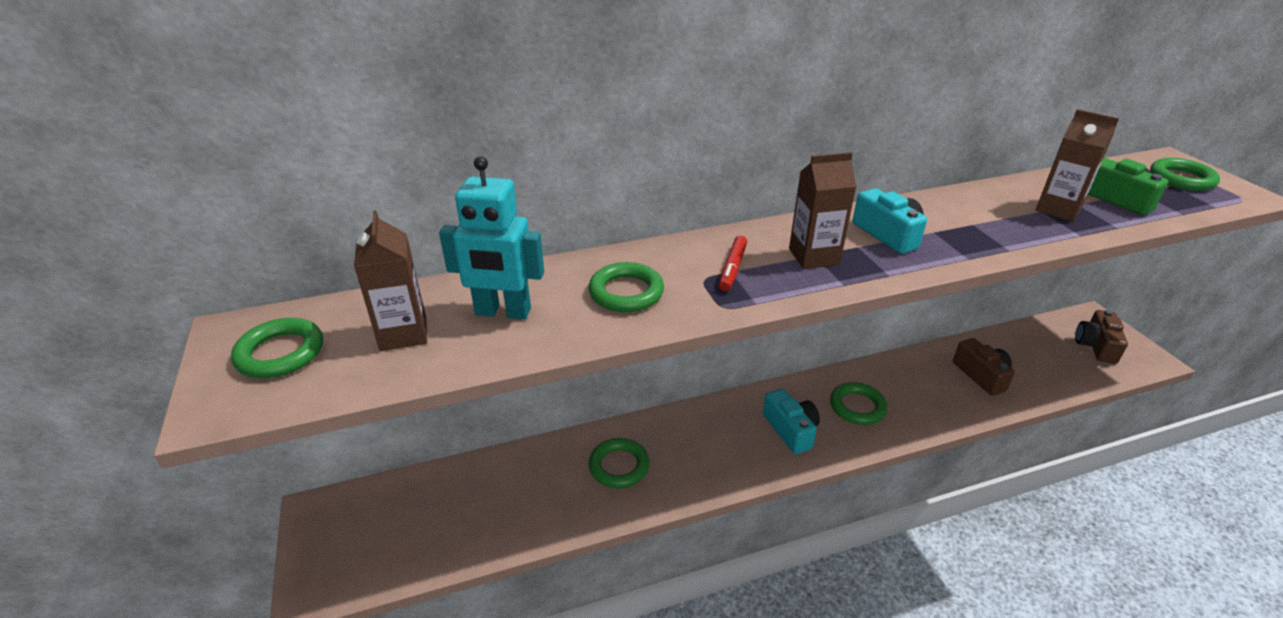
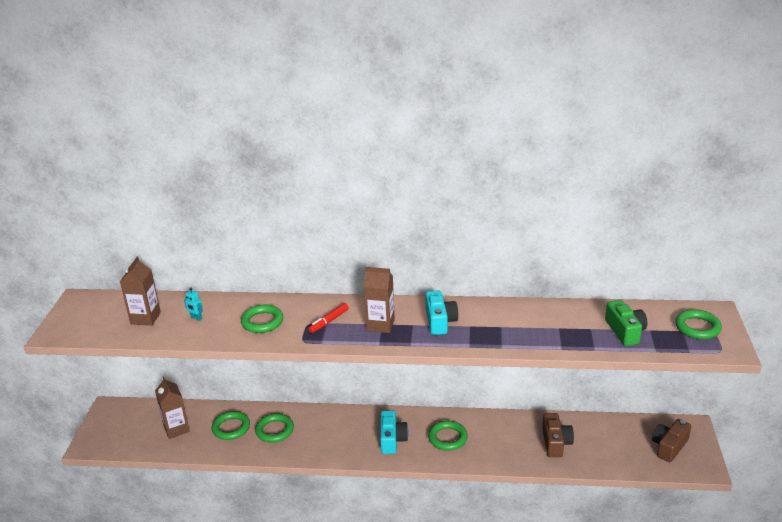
camera: 25 degrees right, 5 degrees down
green ring [231,318,323,378] -> green ring moved to [212,411,250,440]
turquoise robot [439,156,544,320] -> turquoise robot [184,288,203,321], size x0.41
brown carton [1036,109,1119,222] -> brown carton moved to [155,377,190,439]

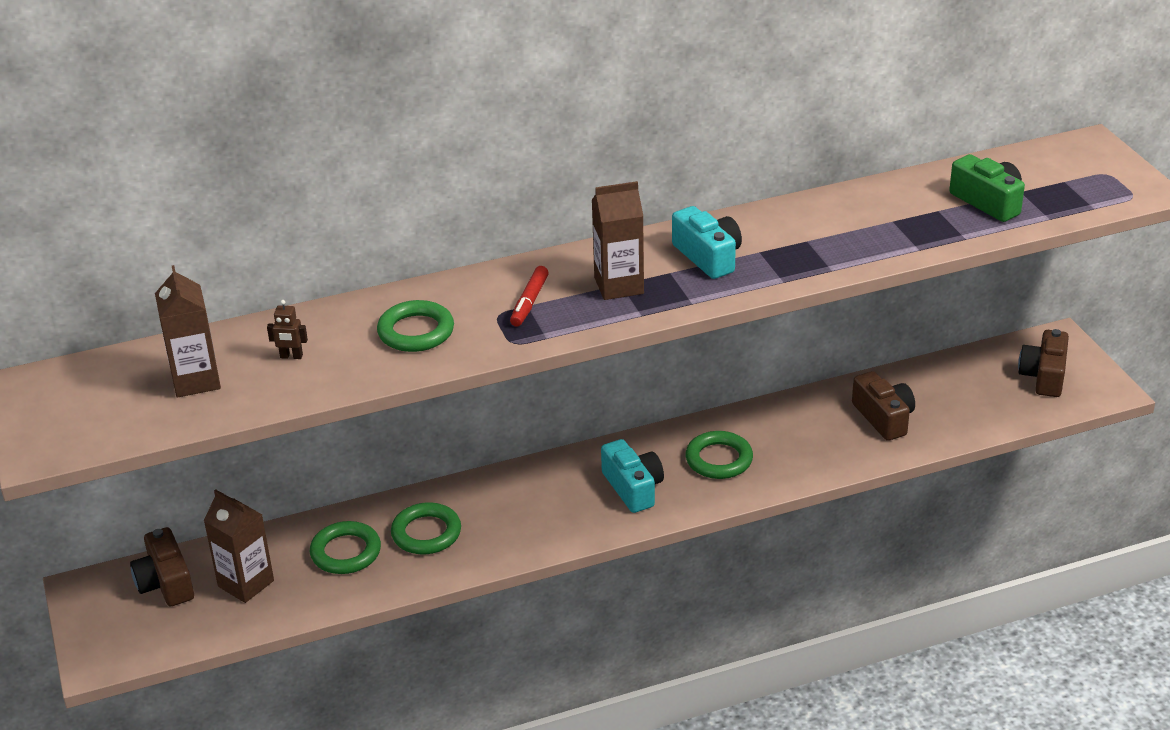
camera: 25 degrees left, 5 degrees up
turquoise robot [184,288,203,321] -> brown robot [267,300,308,359]
green ring [675,309,722,339] -> none
none -> brown camera [130,527,194,607]

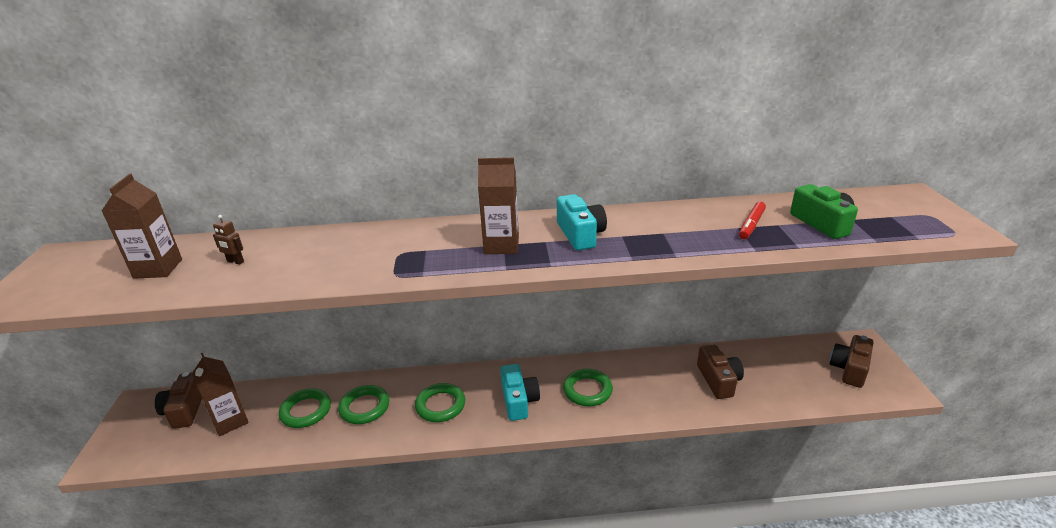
camera: 15 degrees right, 5 degrees down
green ring [377,300,454,352] -> green ring moved to [415,383,465,422]
red marker [510,266,549,327] -> red marker moved to [739,202,766,239]

